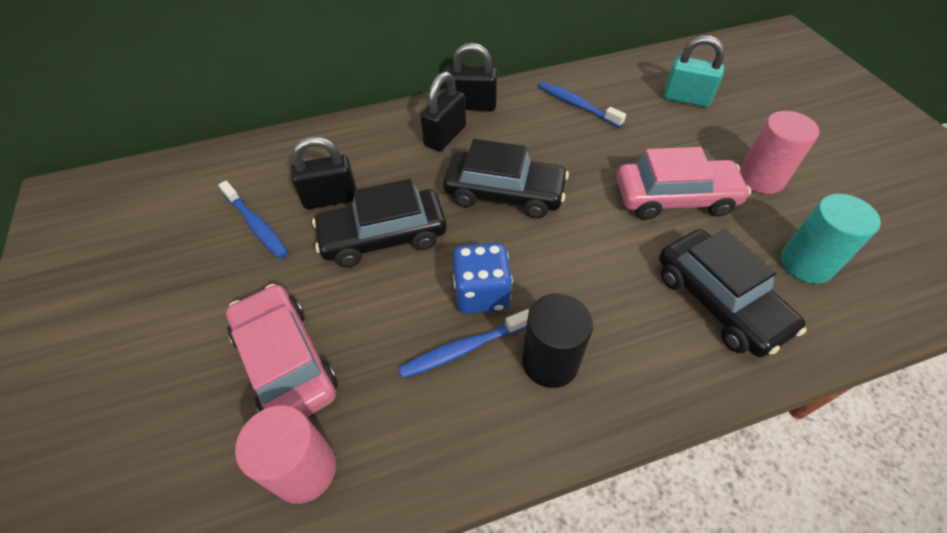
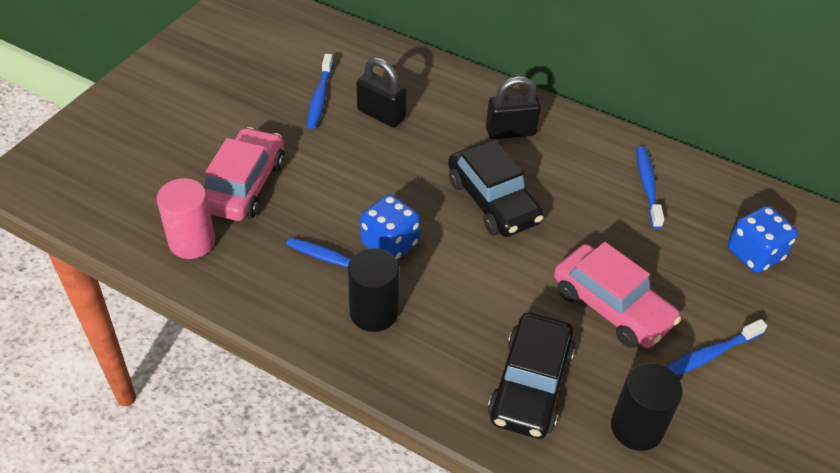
camera: 45 degrees right, 5 degrees down
black car [312,179,447,268] -> none
black padlock [449,43,497,111] -> none
turquoise padlock [663,35,725,107] -> blue dice [728,206,798,273]
pink cylinder [740,111,819,194] -> blue toothbrush [666,319,767,376]
turquoise cylinder [781,194,881,284] -> black cylinder [611,363,683,451]

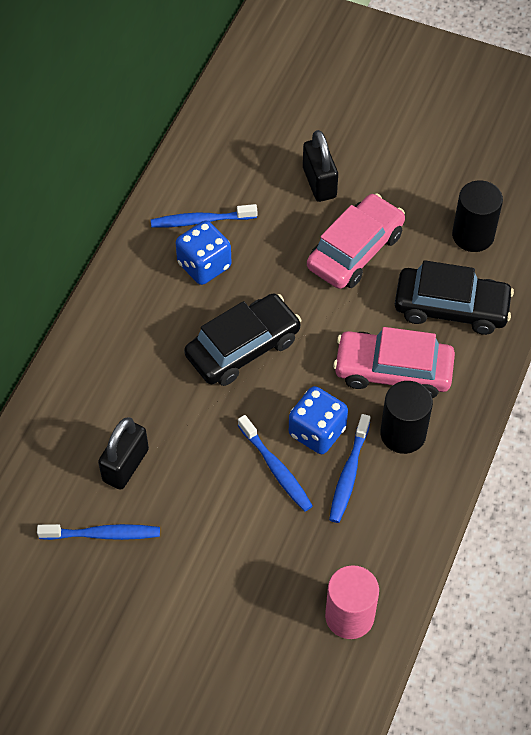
camera: 95 degrees left, 10 degrees up
pink car [204,127,285,221] -> pink car moved to [333,327,455,398]
black padlock [486,76,541,139] -> black padlock moved to [303,130,338,202]
blue toothbrush [666,319,767,376] -> blue toothbrush moved to [238,415,313,512]
blue dice [728,206,798,273] -> blue dice moved to [176,221,231,285]

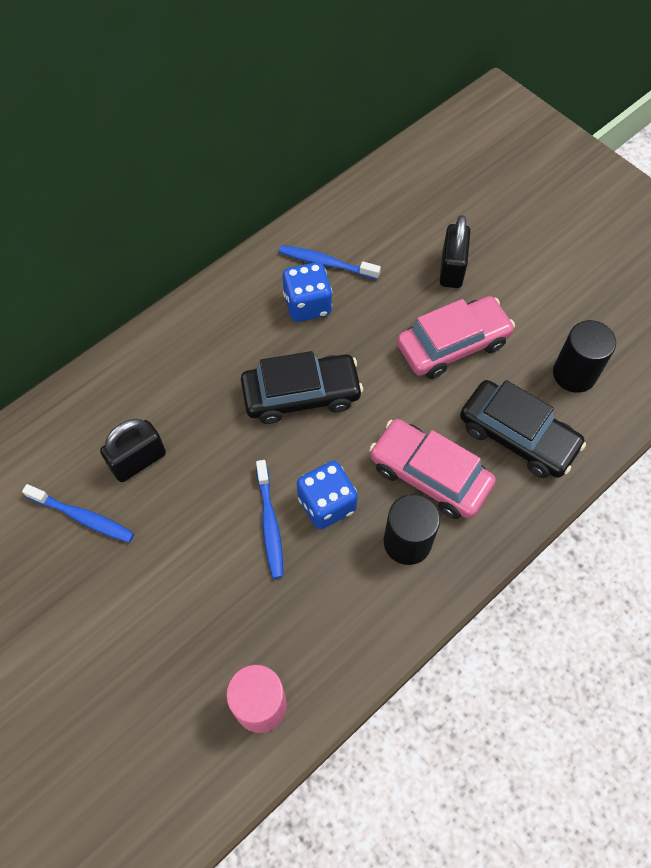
camera: 25 degrees right, 5 degrees up
blue toothbrush [329,414,370,523] -> none

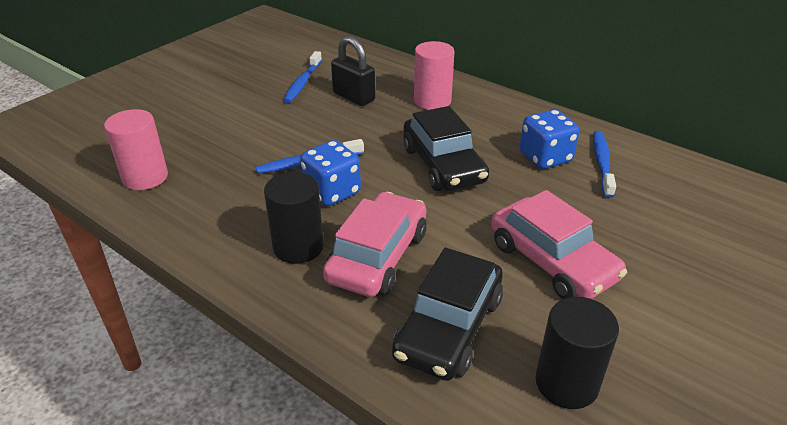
camera: 80 degrees right, 25 degrees down
black padlock [440,215,470,288] -> none
none -> pink cylinder [414,41,455,110]

